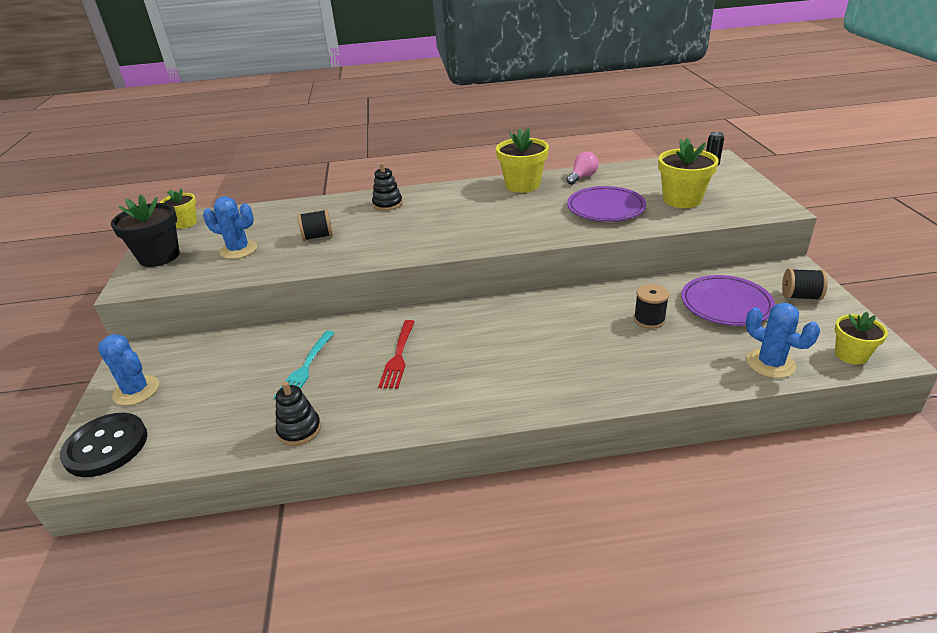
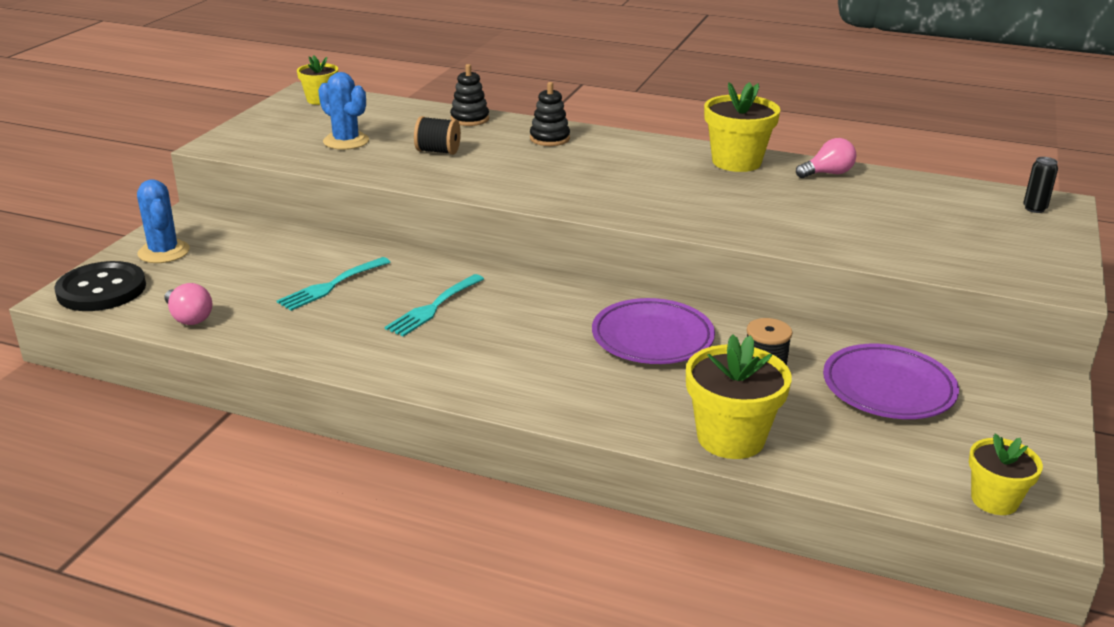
camera: 25 degrees right, 5 degrees down
black flower pot [111,194,180,267] -> none
black stacking toy [276,382,321,446] -> black stacking toy moved to [450,64,489,126]
red fork [378,320,415,389] -> turquoise fork [385,274,484,337]
purple plate [567,186,646,222] -> purple plate moved to [592,298,715,364]
yellow flower pot [658,138,719,208] -> yellow flower pot moved to [686,334,792,459]
blue cactus [746,303,820,378] -> none
black spool [782,268,828,300] -> none
none -> pink light bulb [164,283,212,325]

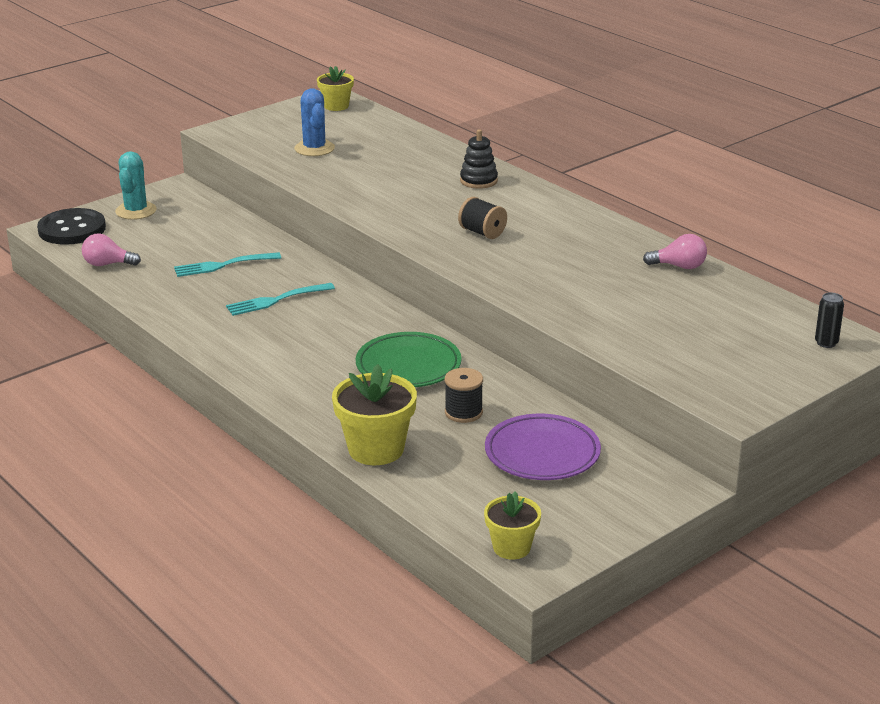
camera: 30 degrees right, 0 degrees up
blue cactus [137,180,190,263] -> turquoise cactus [115,151,157,220]
pink light bulb [164,283,212,325] -> pink light bulb turned 105 degrees clockwise [82,233,141,266]
black spool [414,116,461,155] -> black spool moved to [458,197,507,239]
black stacking toy [450,64,489,126] -> none
purple plate [592,298,715,364] -> green plate [356,332,462,387]
yellow flower pot [704,82,780,172] -> none

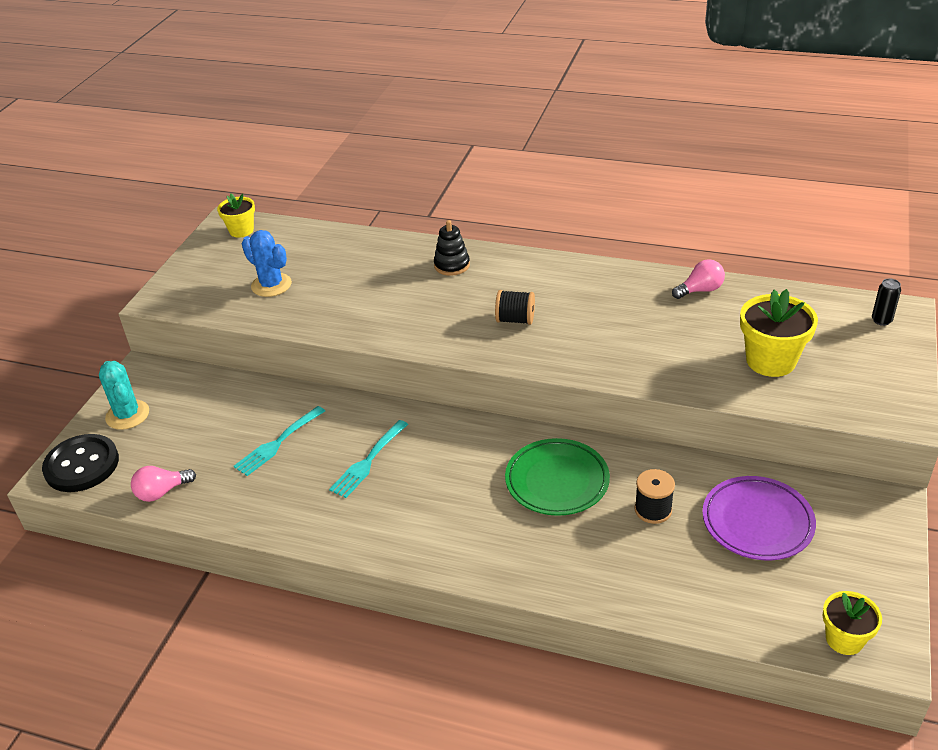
camera: 30 degrees left, 10 degrees up
yellow flower pot [332,364,417,465] -> yellow flower pot moved to [740,289,818,377]

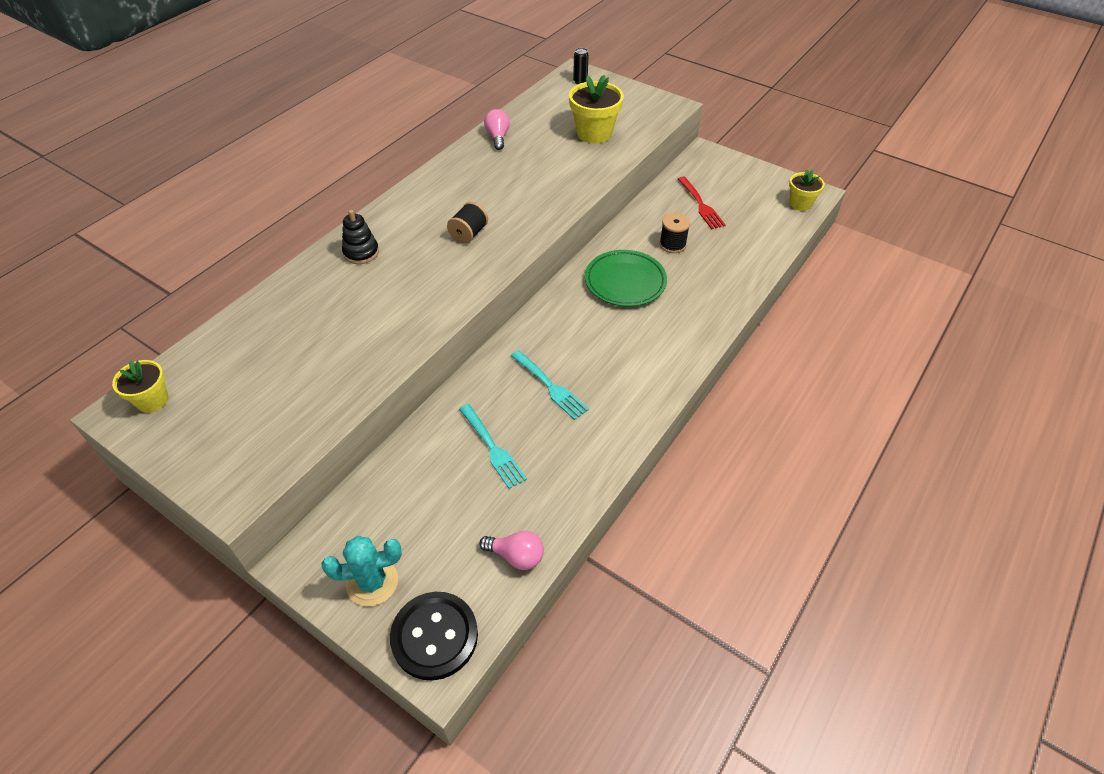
camera: 75 degrees left, 10 degrees up
pink light bulb [131,466,196,502] -> pink light bulb turned 60 degrees counterclockwise [479,531,544,570]
blue cactus [242,230,292,297] -> none
purple plate [702,476,816,561] -> red fork [678,177,726,229]

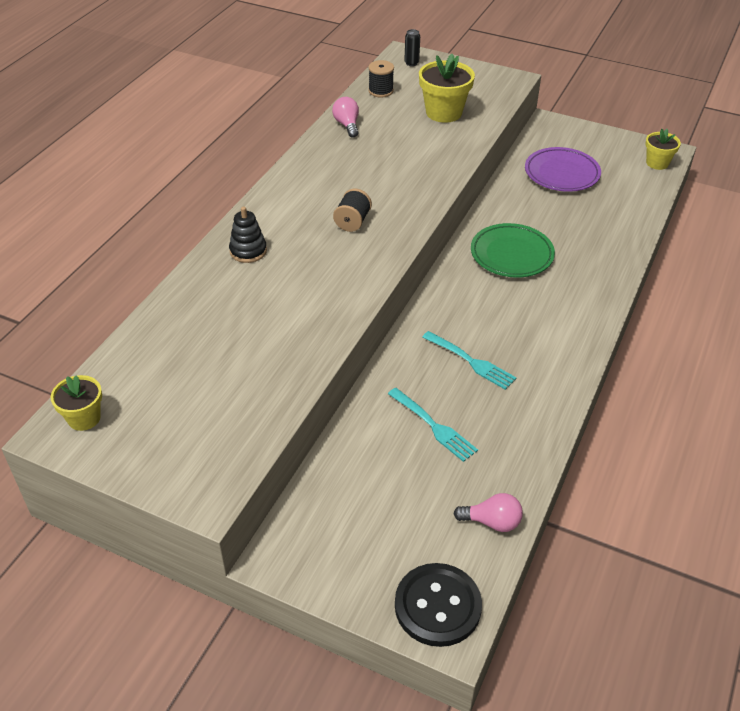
camera: 10 degrees left, 5 degrees down
turquoise cactus [322,536,402,606] -> none
black spool [659,213,690,253] -> black spool moved to [368,60,394,98]
red fork [678,177,726,229] -> purple plate [525,147,601,192]

